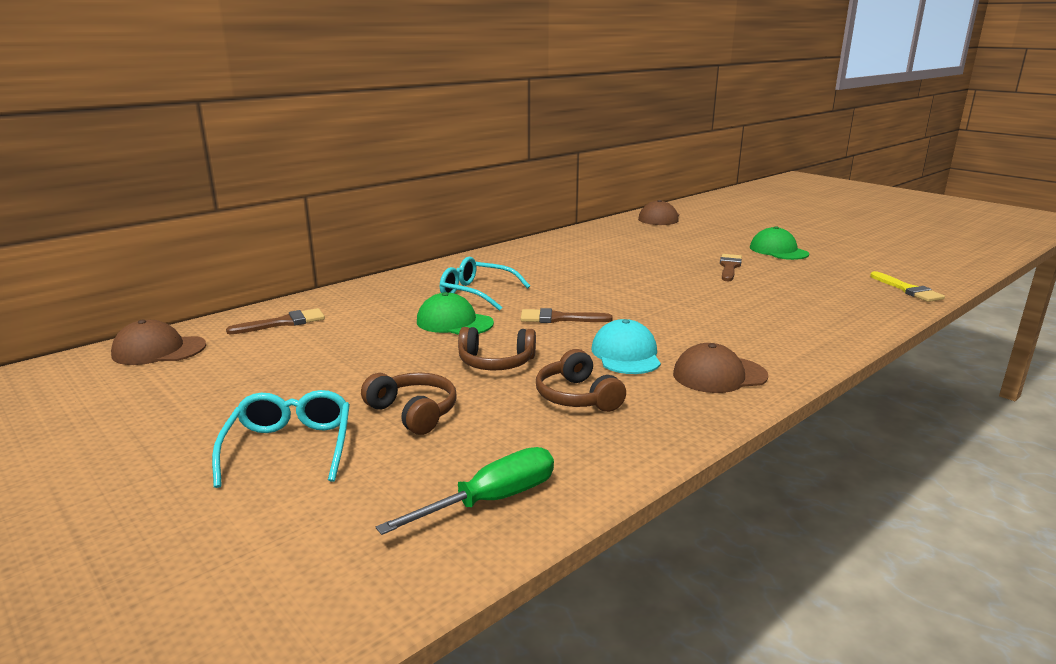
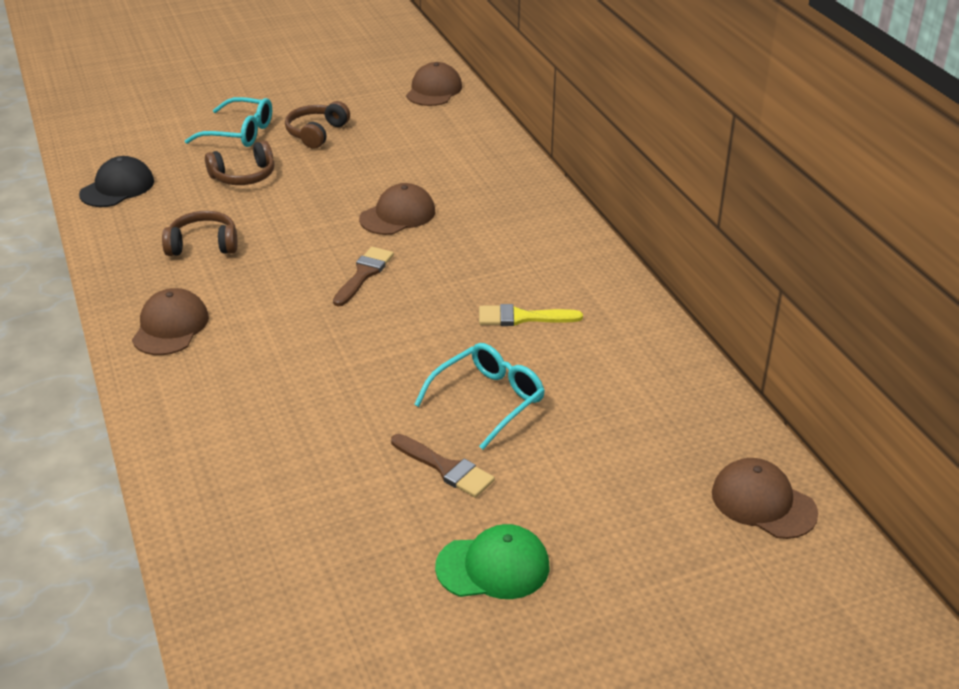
camera: 110 degrees right, 15 degrees up
brown brush [226,308,325,334] -> none
green screwdriver [376,447,554,535] -> black cap [79,156,154,207]
green cap [417,292,494,335] -> brown cap [359,183,435,235]
turquoise glasses [440,256,530,311] -> turquoise glasses moved to [414,343,545,450]
brown headphones [458,327,536,370] -> brown headphones moved to [285,101,350,149]
turquoise cap [592,319,661,374] -> none
yellow brush [870,271,945,302] -> yellow brush moved to [479,304,583,326]

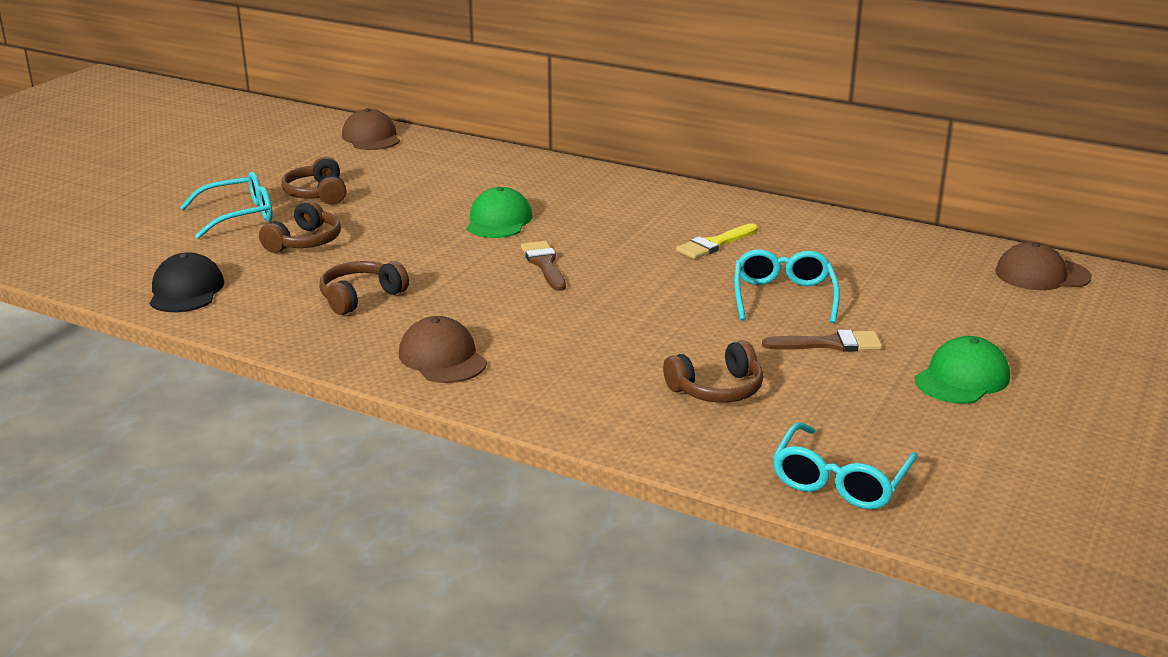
camera: 40 degrees left, 10 degrees down
brown cap [359,183,435,235] -> green cap [467,187,533,238]
none -> brown headphones [663,340,763,403]
none -> turquoise glasses [773,422,918,509]

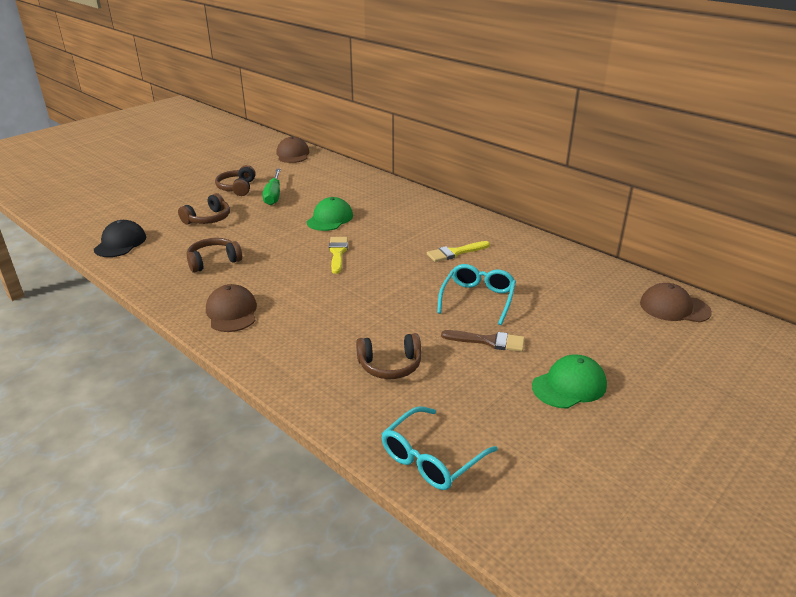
camera: 15 degrees right, 5 degrees up
turquoise glasses [180,172,273,239] -> none
brown brush [521,241,566,291] -> yellow brush [329,237,348,274]
none -> green screwdriver [263,169,281,205]

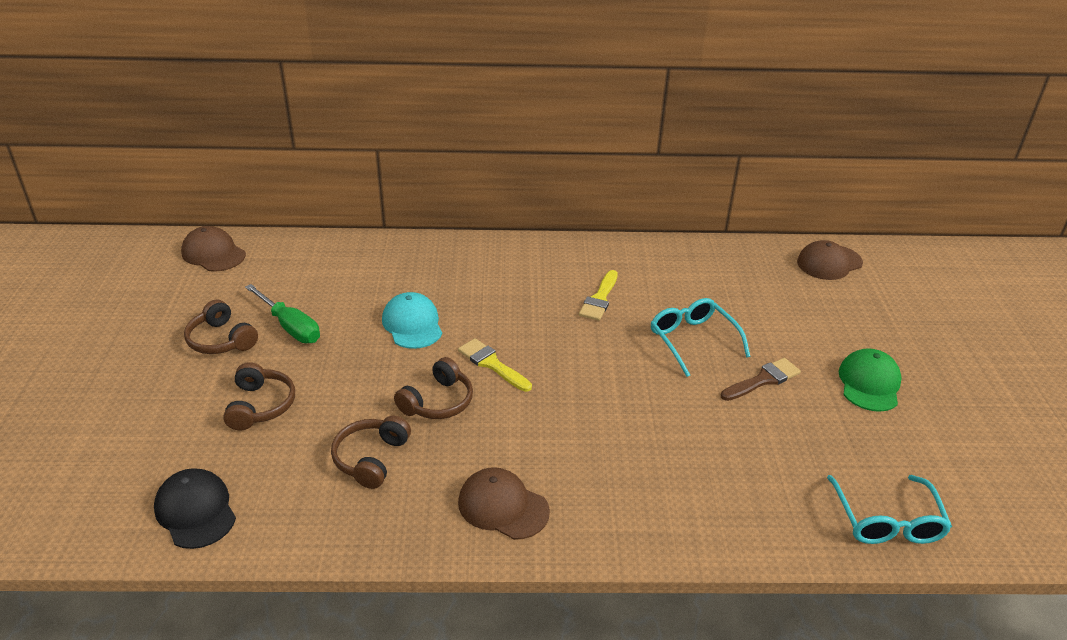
camera: 45 degrees left, 5 degrees up
green cap [307,197,353,231] -> turquoise cap [382,292,442,349]
brown headphones [356,333,421,379] -> brown headphones moved to [394,357,473,419]

